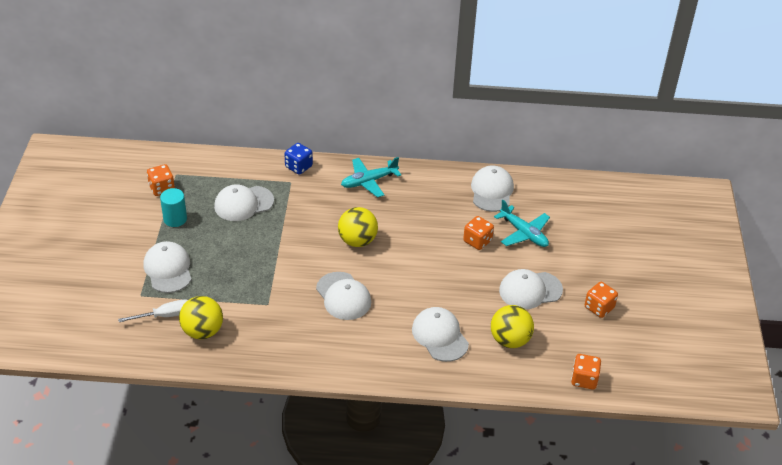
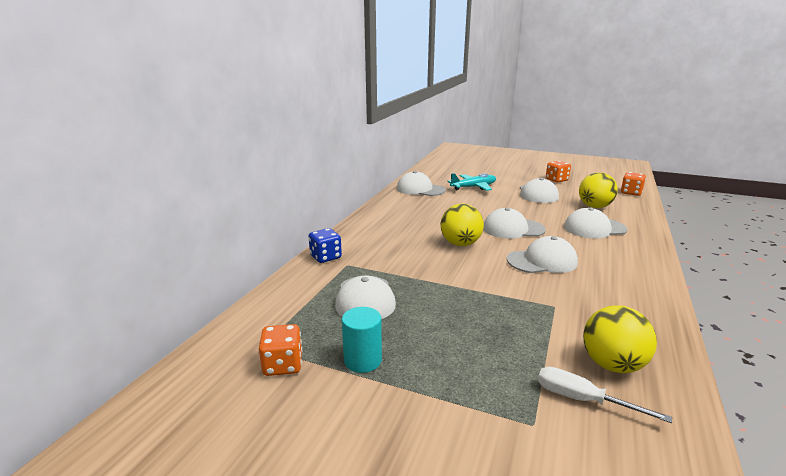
camera: 70 degrees left, 20 degrees down
white screwdriver [118,299,188,322] -> white screwdriver turned 60 degrees counterclockwise [538,367,672,423]
white cap [143,241,192,293] -> white cap moved to [483,208,546,239]
turquoise plane [341,157,401,198] -> none
orange dice [463,216,494,250] -> none

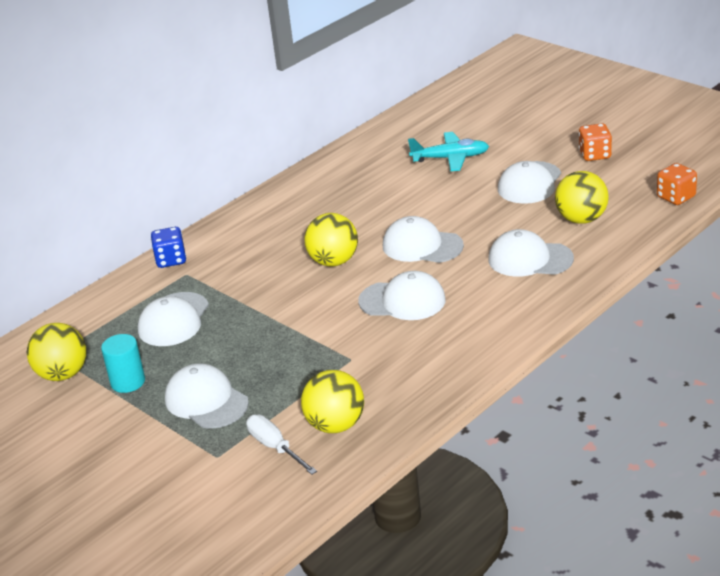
camera: 25 degrees right, 10 degrees up
orange dice [259,324,302,376] -> yellow ball [27,323,87,381]
white cap [397,171,446,196] -> white cap moved to [165,363,249,429]

